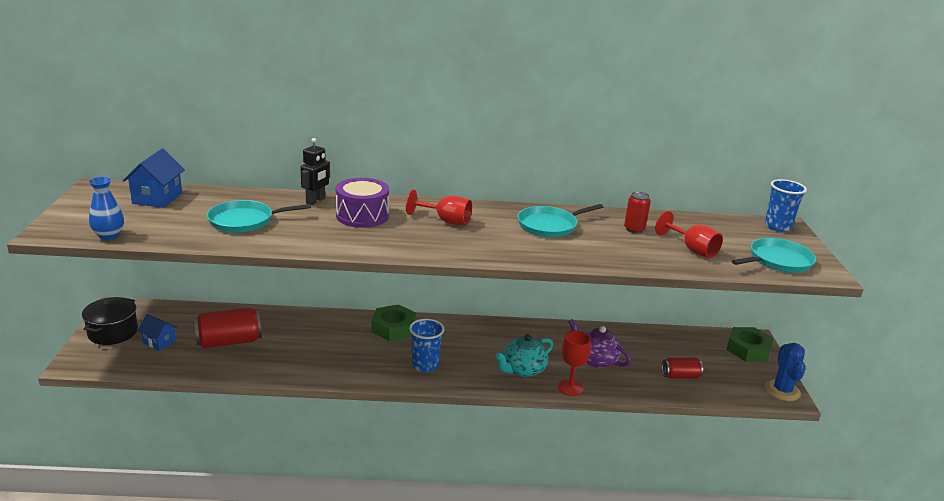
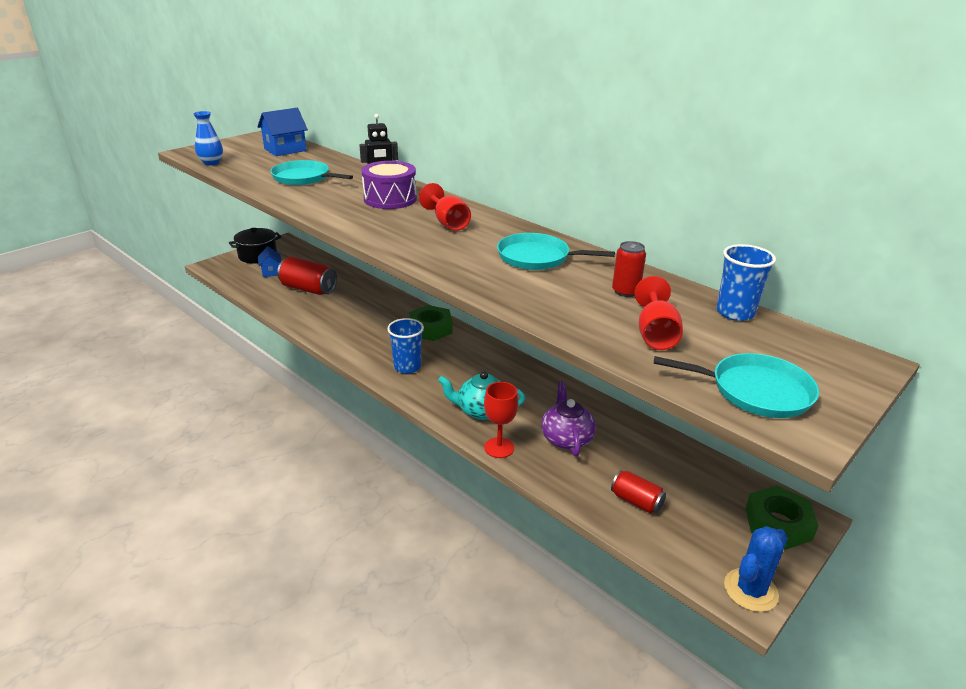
camera: 45 degrees right, 5 degrees up
blue cup [765,179,807,232] -> blue cup moved to [716,244,776,321]

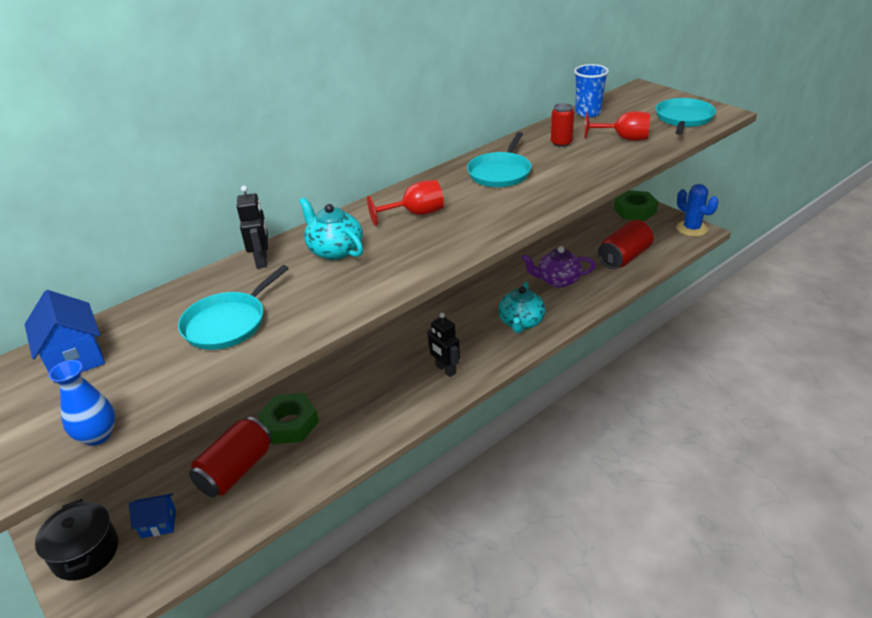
camera: 80 degrees left, 5 degrees up
purple drum [361,161,417,209] -> turquoise teapot [299,198,363,260]
blue cup [387,318,424,374] -> black robot [427,313,460,377]
green nut [409,305,453,341] -> green nut moved to [258,393,319,444]
red goblet [484,382,518,458] -> none
red can [611,470,666,514] -> red can [598,220,654,269], size x1.68

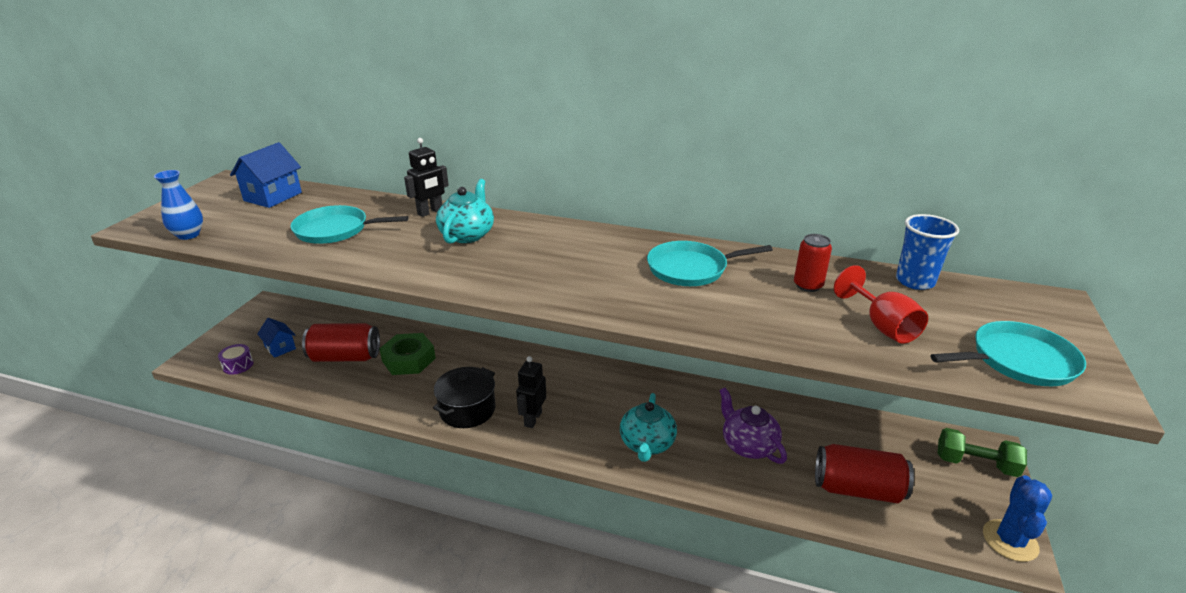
camera: 55 degrees right, 5 degrees down
black pot [35,499,118,581] -> black pot moved to [433,367,495,428]
red goblet [367,180,444,226] -> none
turquoise teapot [498,282,545,333] -> turquoise teapot turned 60 degrees counterclockwise [620,393,677,462]
green nut [614,190,658,221] -> green dumbbell [937,428,1027,477]
none -> purple drum [218,344,253,375]

